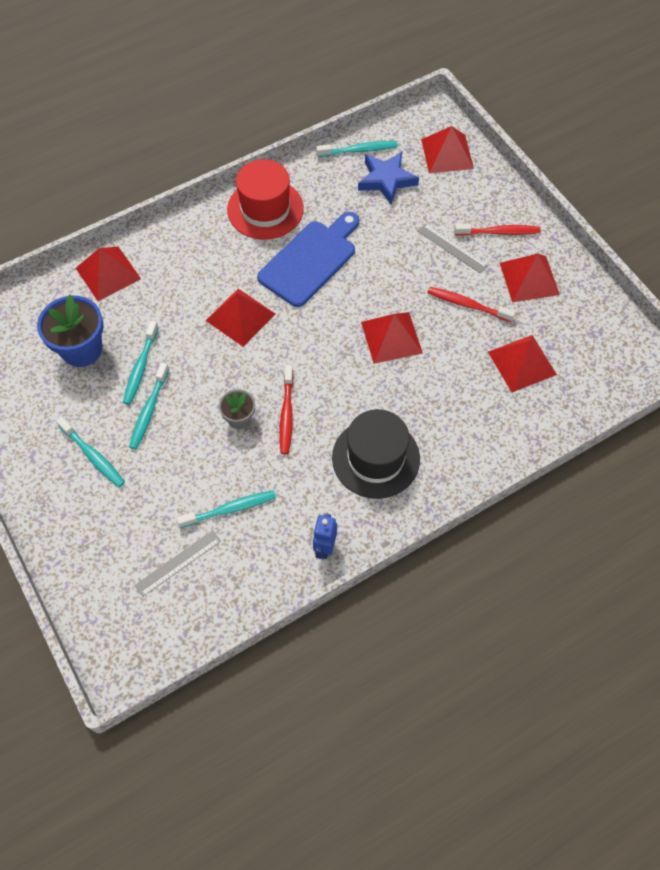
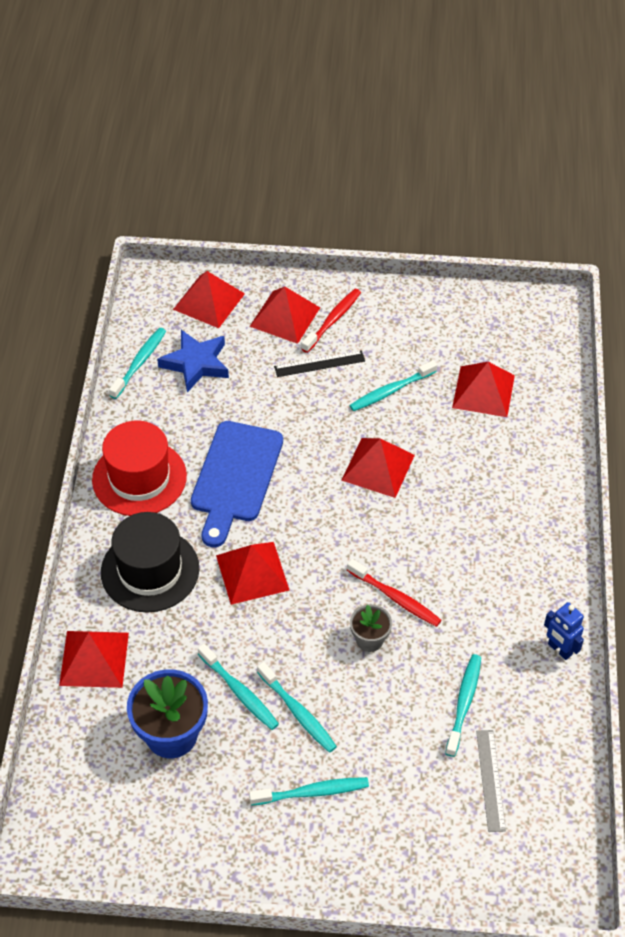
camera: 55 degrees left, 10 degrees down
blue cutting board [257,212,359,307] -> blue cutting board turned 150 degrees counterclockwise [191,421,283,547]
black hat [332,409,420,499] -> black hat moved to [101,512,199,613]
grey ruler [418,224,488,273] -> black ruler [274,350,365,377]
red toothbrush [427,287,515,322] -> turquoise toothbrush [349,360,437,411]
red pyramid [500,254,560,302] -> red pyramid moved to [249,286,320,344]

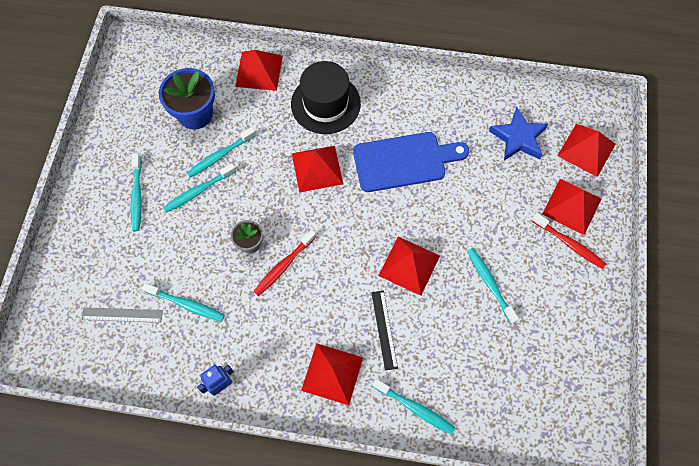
camera: 95 degrees right, 15 degrees up
red hat [92,421,187,516] -> none
turquoise toothbrush [109,328,166,399] -> turquoise toothbrush moved to [372,379,456,434]
blue cutting board [191,421,283,547] -> blue cutting board turned 150 degrees clockwise [353,132,469,192]
black ruler [274,350,365,377] -> black ruler moved to [371,290,398,371]
red pyramid [452,362,515,417] -> red pyramid moved to [301,343,363,405]

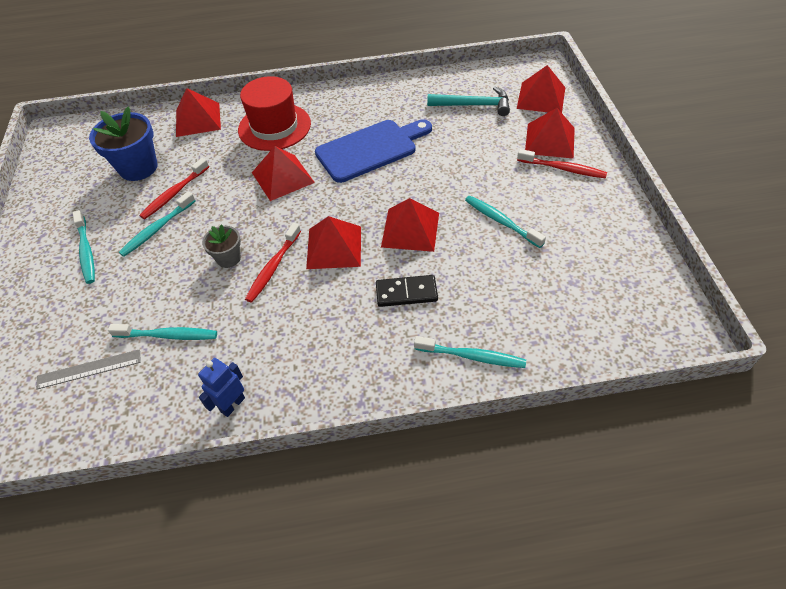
camera: 15 degrees left, 15 degrees down
turquoise toothbrush [187,127,256,178] -> red toothbrush [139,158,209,219]
black hat [291,61,361,134] -> red hat [238,76,311,151]
red pyramid [301,343,363,405] -> red pyramid moved to [306,216,361,269]
black ruler [371,290,398,371] -> black domino [376,275,438,307]
blue star [489,108,548,161] -> turquoise hammer [427,87,510,116]

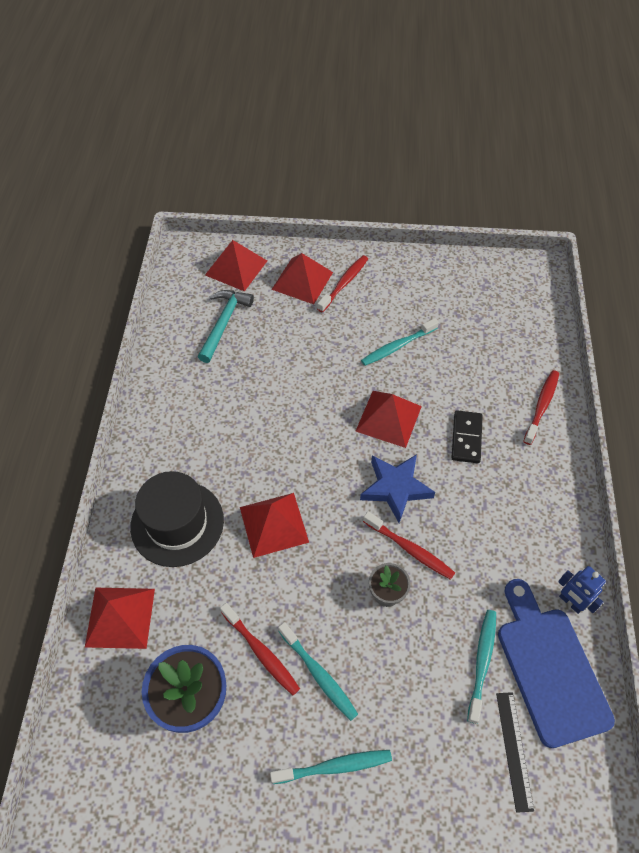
camera: 80 degrees left, 5 degrees up
grey ruler [36,349,141,390] -> black ruler [496,692,534,813]
red hat [238,76,311,151] -> black hat [130,471,224,567]
red pyramid [306,216,361,269] -> blue star [360,454,435,523]
blue cutting board [315,119,432,183] -> blue cutting board moved to [498,579,615,748]
turquoise toothbrush [414,336,526,368] -> red toothbrush [523,370,559,445]

